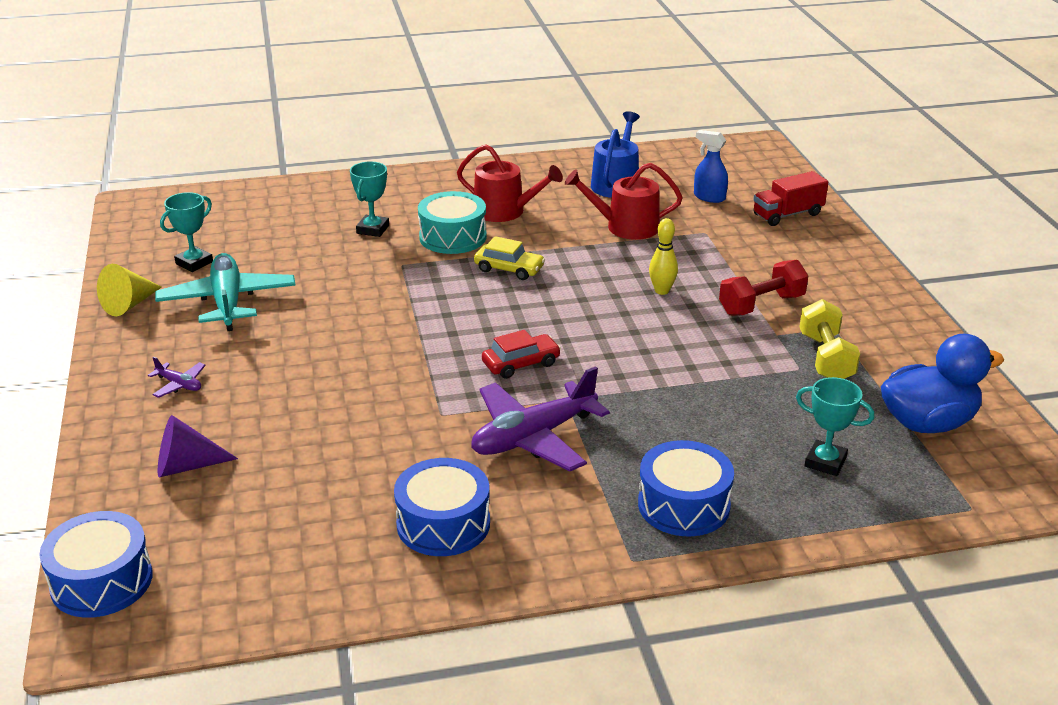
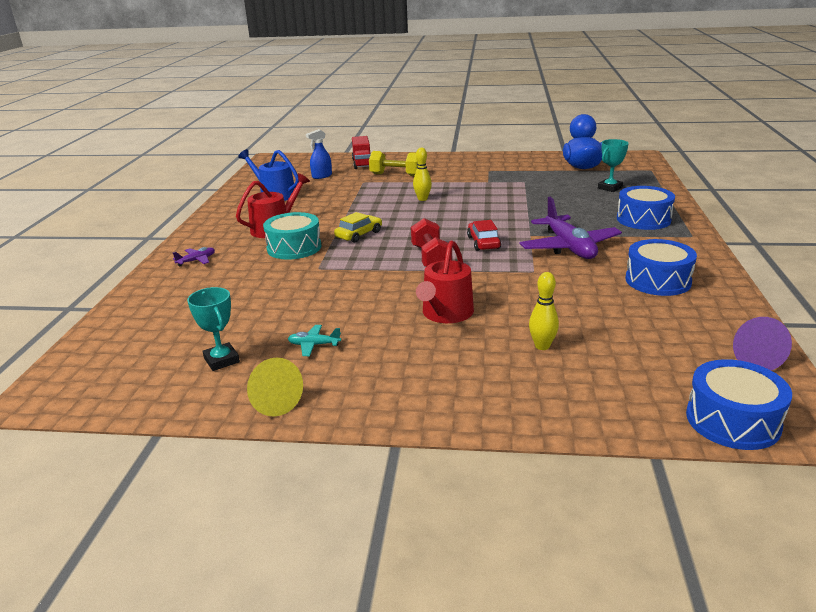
camera: 70 degrees left, 5 degrees down
purple plane [148,357,206,398] -> purple plane moved to [173,247,215,266]
turquoise plane [155,253,296,331] -> turquoise plane [288,325,341,356], size x0.44
purple cone [158,415,238,477] -> purple cone moved to [733,317,792,371]
turquoise trophy [350,162,389,237] -> none
red watering can [565,163,683,240] -> red watering can moved to [416,241,474,323]
red dumbbell [719,260,808,316] -> red dumbbell moved to [411,218,452,267]
yellow dumbbell [799,299,860,379] -> yellow dumbbell moved to [369,151,418,176]
none -> yellow bowling pin [529,272,559,350]

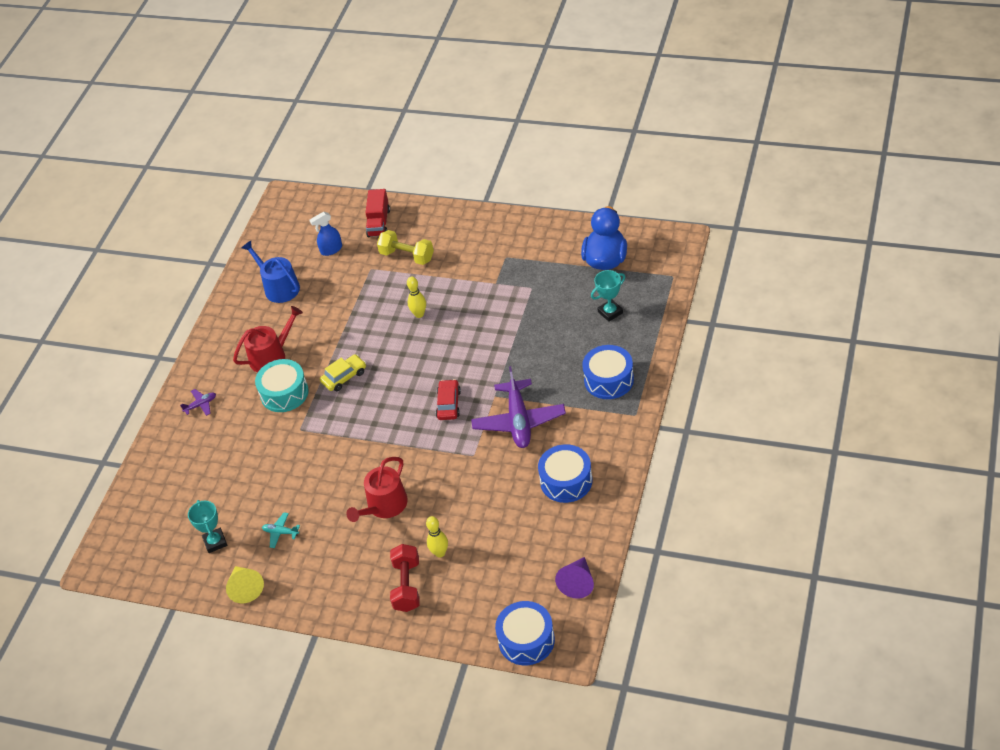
camera: 15 degrees right, 20 degrees up
red dumbbell [411,218,452,267] -> red dumbbell moved to [390,544,419,612]

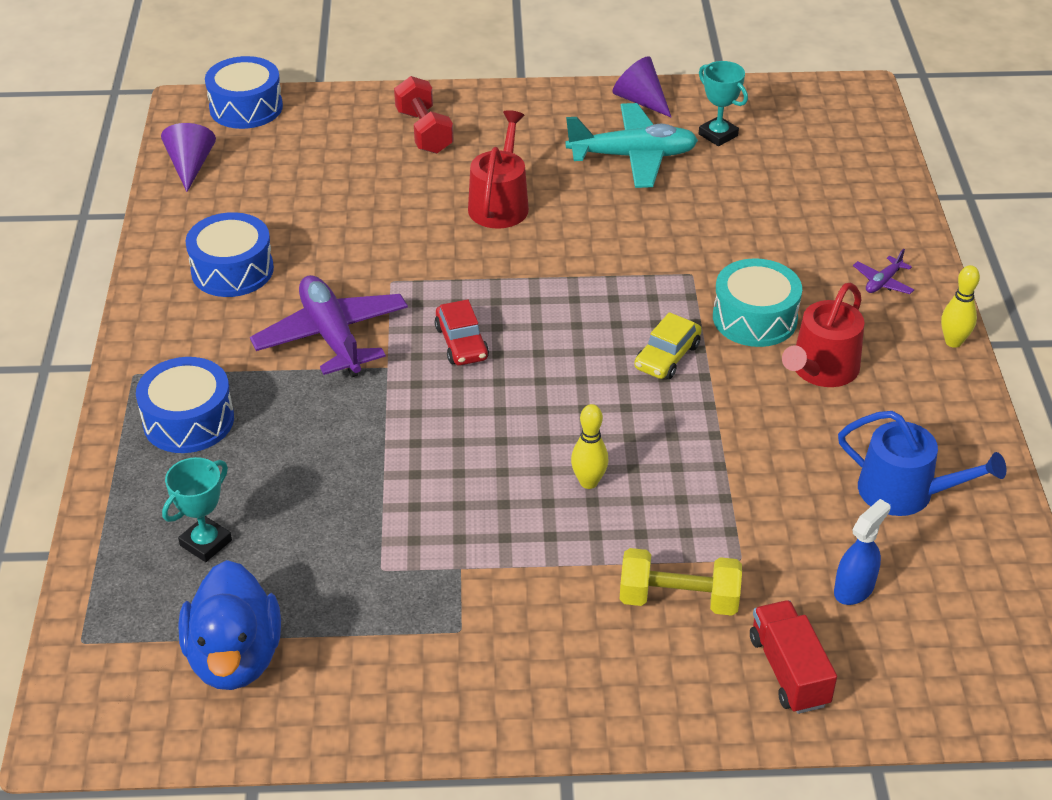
camera: 155 degrees right, 5 degrees down
yellow cone [226,566,264,604] -> purple cone [613,56,672,118]
turquoise plane [262,513,300,548] -> turquoise plane [566,103,698,188], size x2.30
yellow bowling pin [426,516,448,558] -> yellow bowling pin moved to [941,265,980,348]

